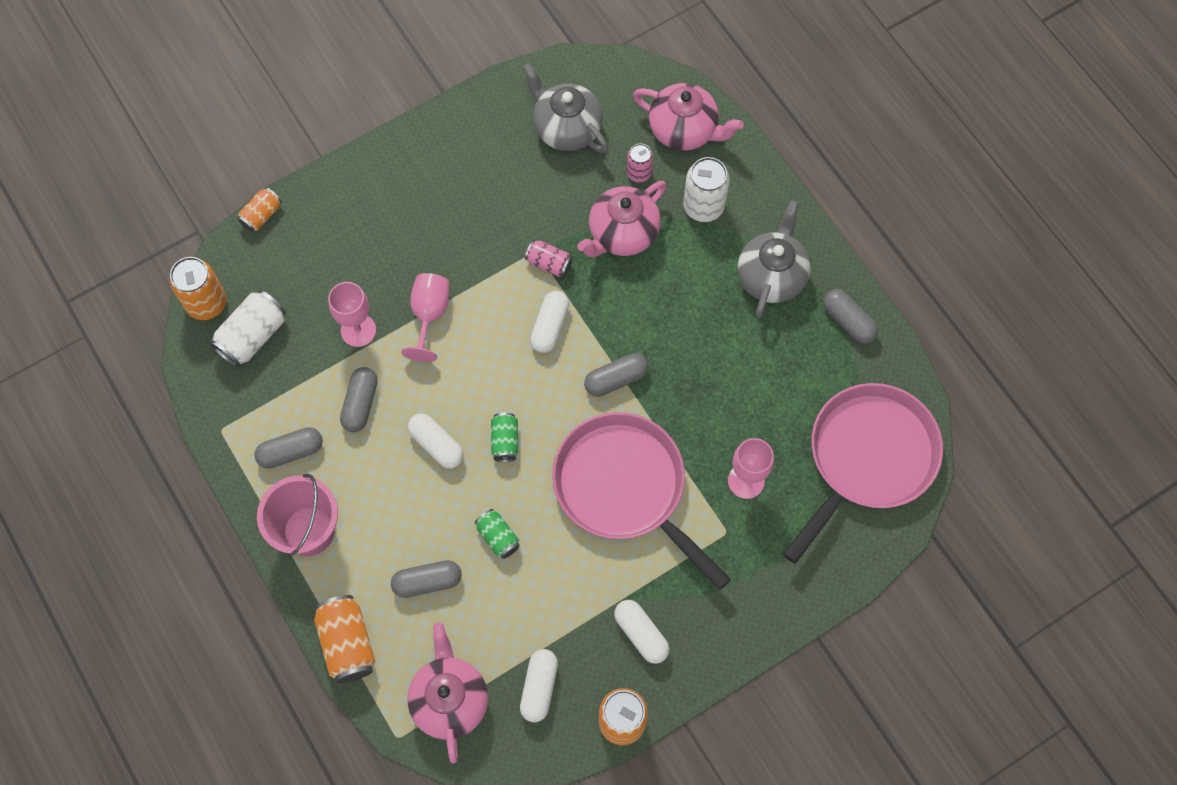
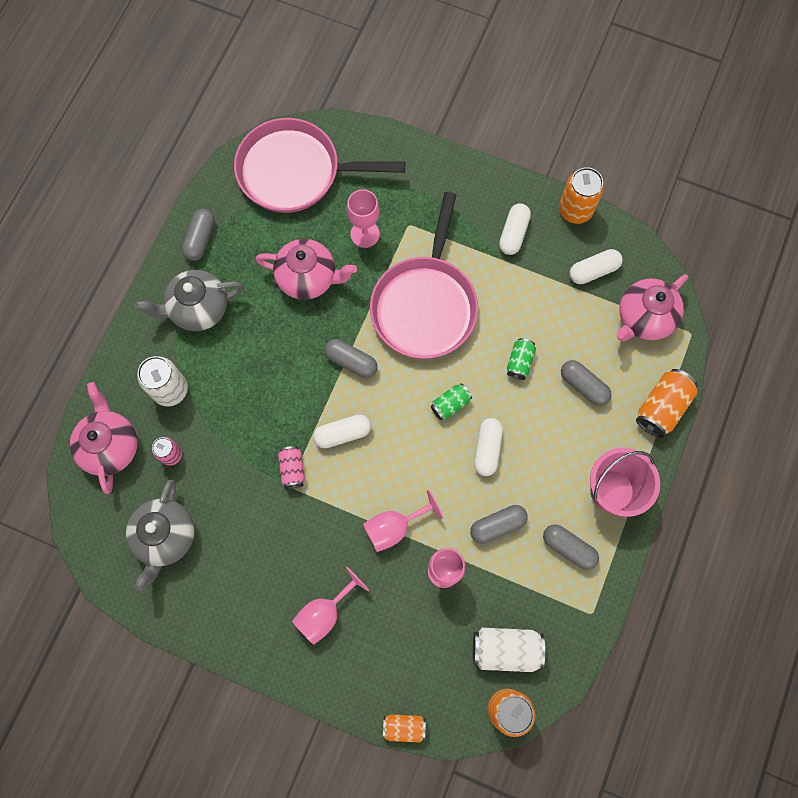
camera: 125 degrees left, 5 degrees up
pink teapot [577,181,666,257] -> pink teapot moved to [255,239,357,300]
none -> pink goblet [292,567,370,645]

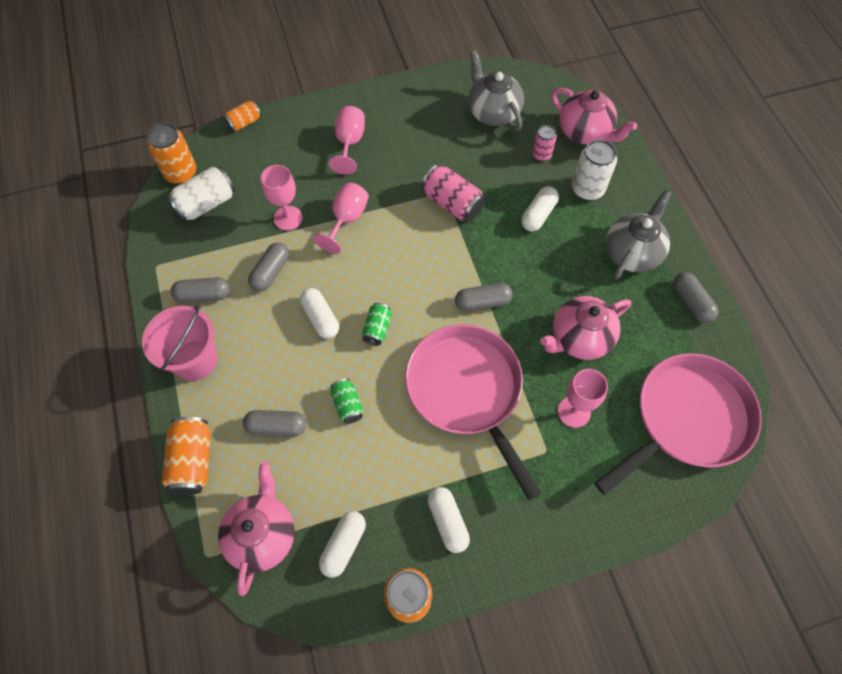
camera: 140 degrees right, 10 degrees down
pink can [278,446,305,489] -> pink can [421,165,485,221], size x1.65
white capsule [313,414,371,448] -> white capsule moved to [521,186,559,231]

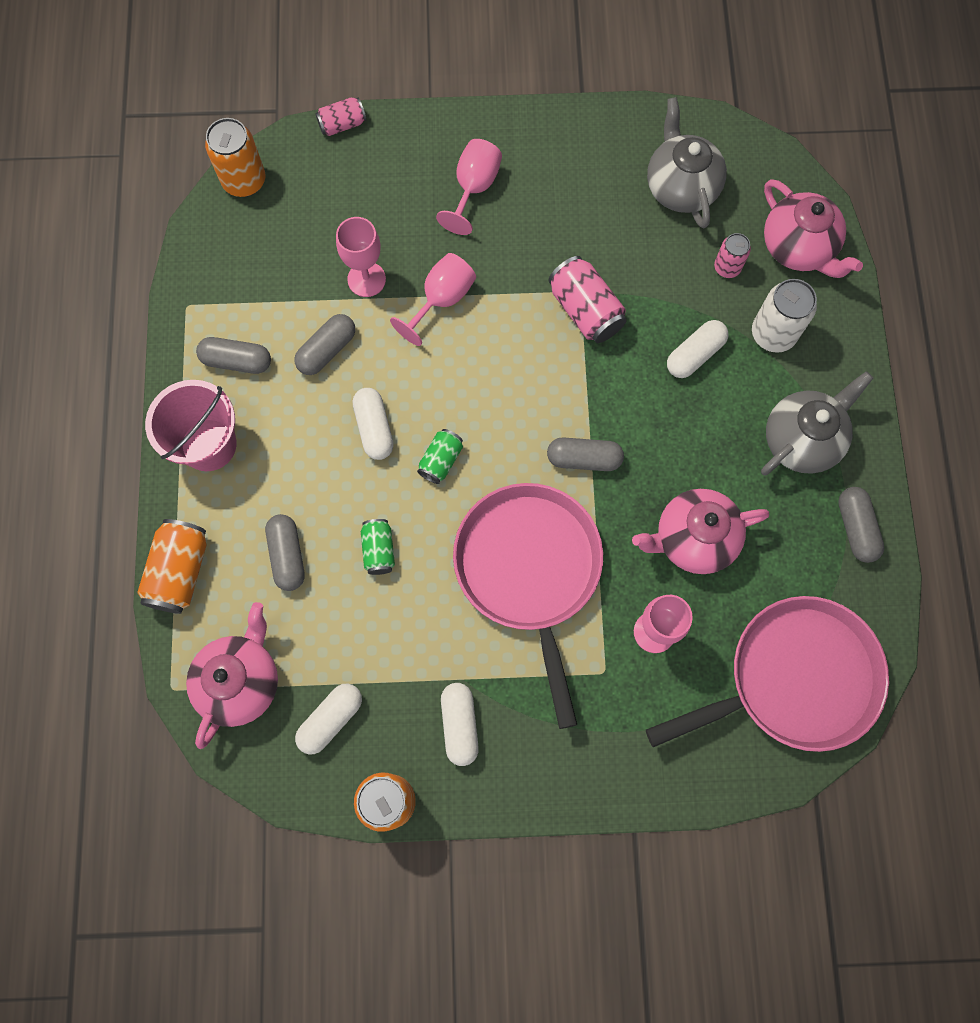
camera: 15 degrees right, 10 degrees up
white can [167,167,235,222] -> none
orange can [224,100,261,131] -> pink can [315,97,366,136]
grey capsule [243,410,307,437] -> grey capsule turned 60 degrees clockwise [265,514,305,591]

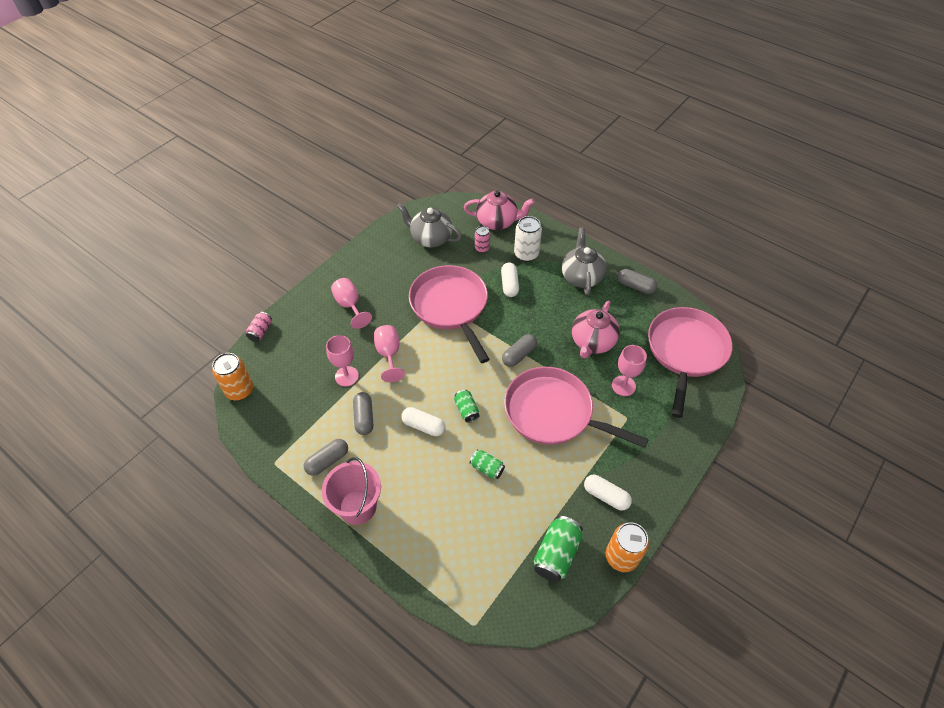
camera: 50 degrees left, 20 degrees down
orange can [137,519,207,614] -> none
pink teapot [186,602,278,749] -> none
grey capsule [265,514,305,591] -> none
white capsule [295,684,362,755] -> green can [533,516,583,582]
pink can [548,256,627,343] -> pink pan [409,265,490,363]

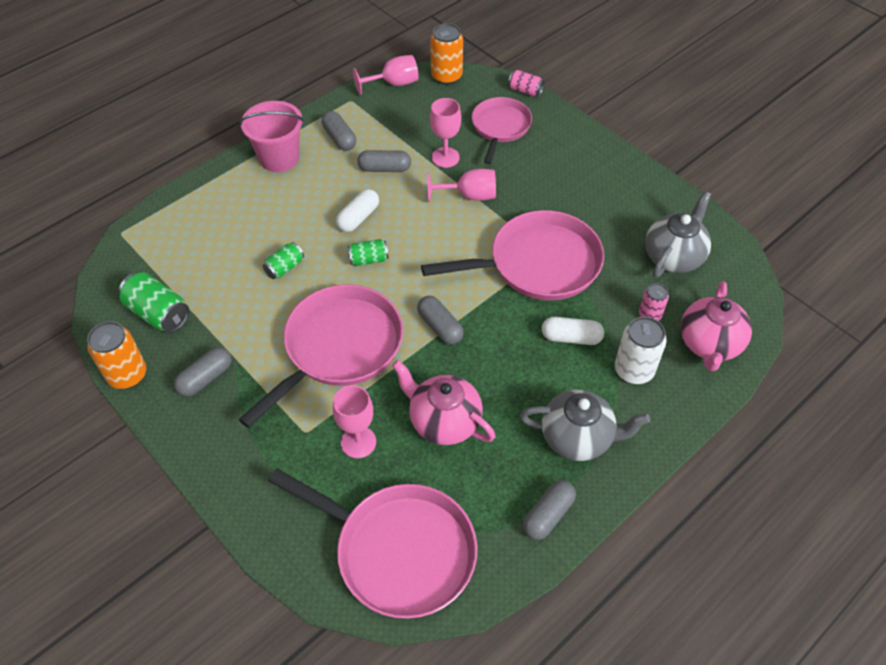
camera: 100 degrees right, 0 degrees up
pink goblet [331,278,372,329] -> pink goblet moved to [353,55,419,95]
white capsule [584,475,632,510] -> grey capsule [174,347,231,397]
none -> pink pan [472,97,532,164]

